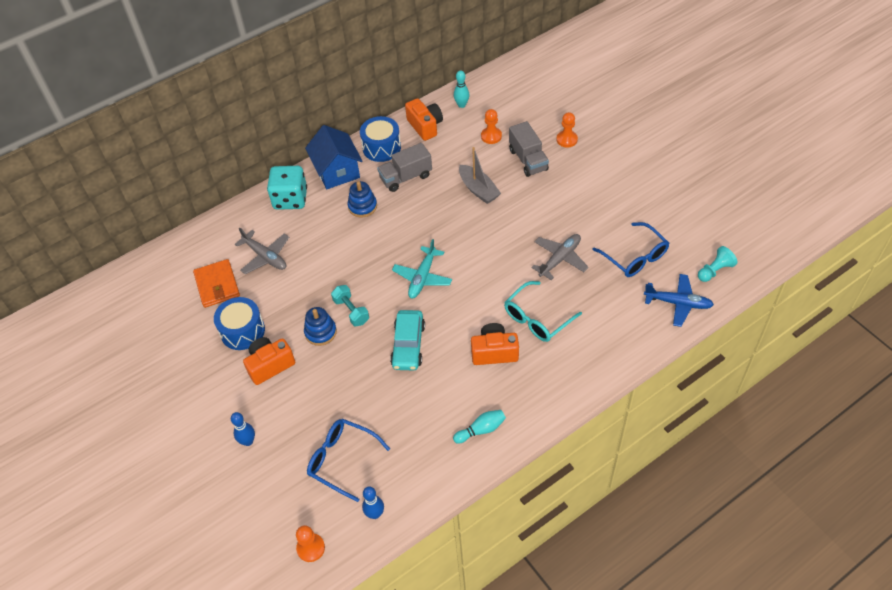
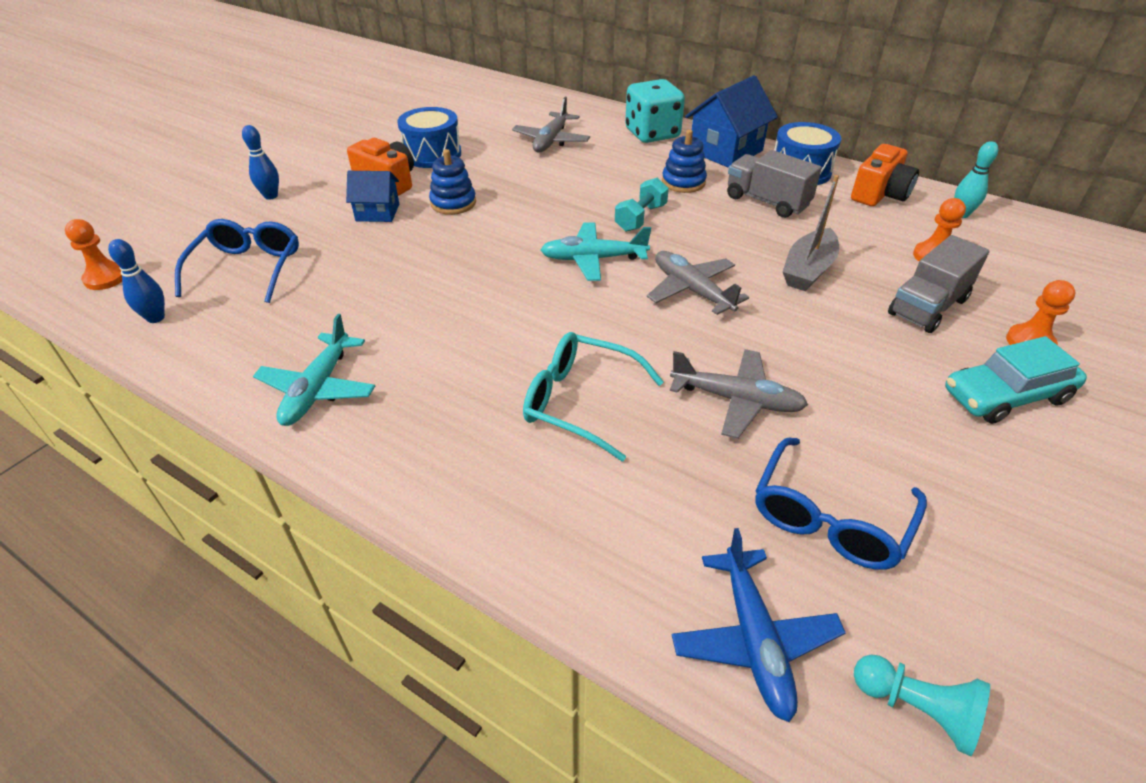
camera: 65 degrees right, 10 degrees down
orange wallet [193,259,240,308] -> none
turquoise dumbbell [331,285,369,326] -> turquoise dumbbell moved to [615,178,669,232]
turquoise car [390,310,425,370] -> turquoise car moved to [945,336,1087,424]
turquoise bowling pin [453,410,506,444] -> turquoise plane [253,314,375,426]
orange camera [471,323,519,365] -> none
none -> blue house [346,171,399,222]
none -> grey plane [647,251,749,315]

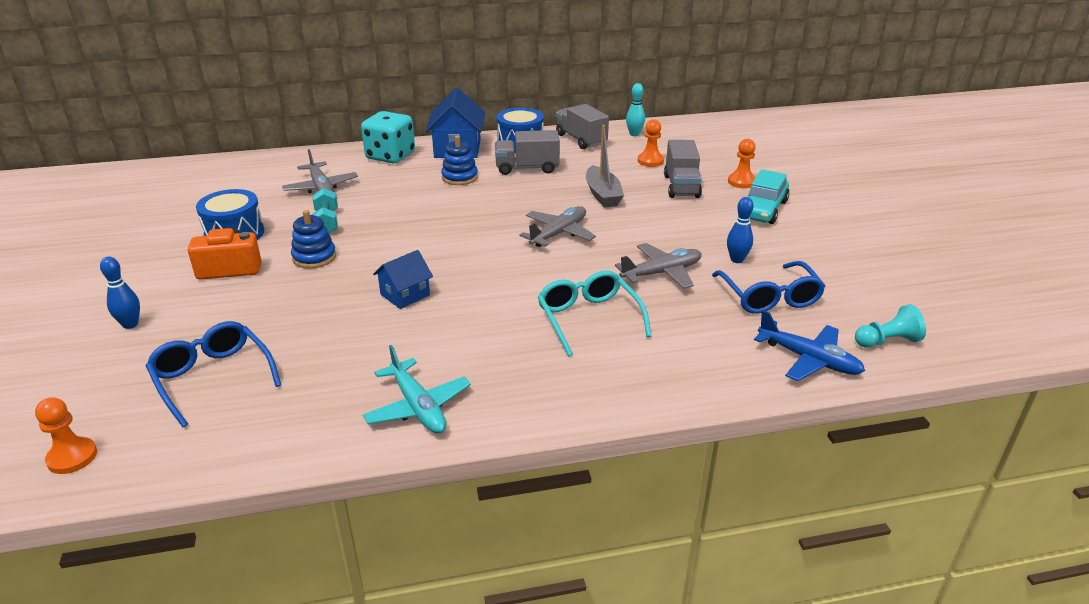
camera: 45 degrees left, 10 degrees down
blue bowling pin [108,239,165,323] -> blue bowling pin moved to [727,197,754,263]
blue house [346,171,399,222] -> blue house moved to [373,250,433,309]
turquoise glasses [523,332,664,462] -> turquoise glasses turned 90 degrees clockwise [538,270,651,356]
turquoise plane [540,222,651,281] -> none
turquoise dumbbell [615,178,669,232] -> turquoise dumbbell moved to [311,188,338,234]
grey plane [647,251,749,315] -> grey plane turned 120 degrees clockwise [520,206,596,247]
orange camera [851,144,919,206] -> grey truck [556,104,609,149]

